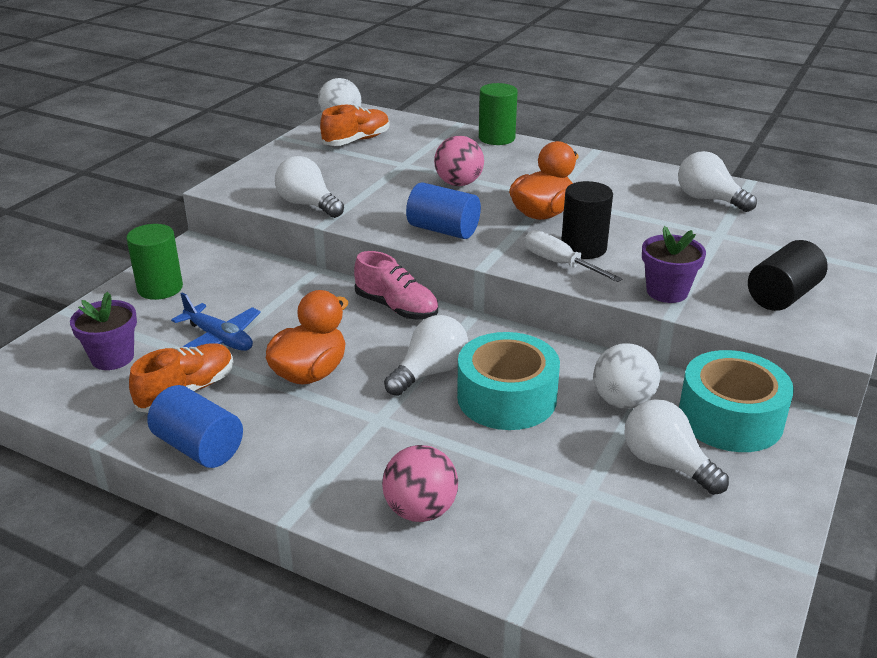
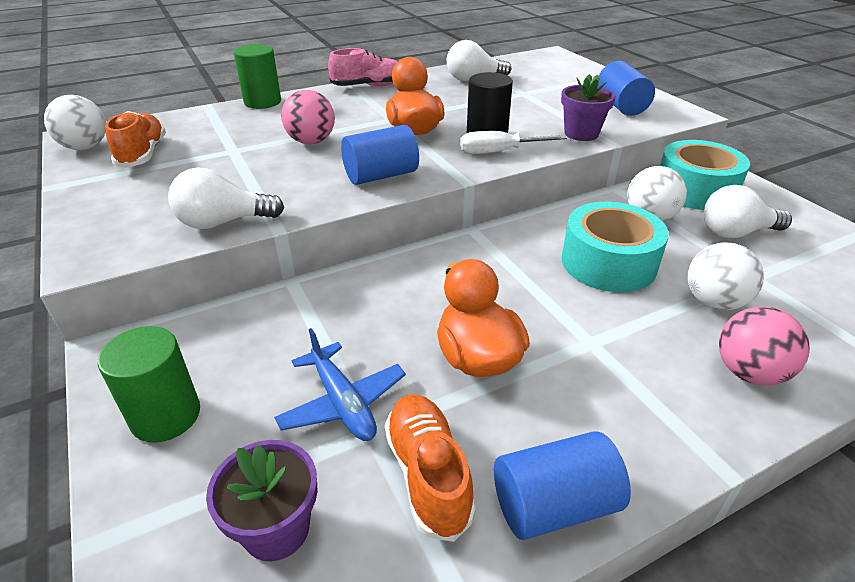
camera: 55 degrees left, 5 degrees up
blue plane [171,292,261,351] -> blue plane turned 75 degrees clockwise [274,328,406,441]
pink shoe [354,251,438,320] -> pink shoe moved to [328,48,398,86]
white light bulb [384,315,468,396] -> none
black cylinder [748,240,827,311] -> blue cylinder [598,61,655,116]
none -> white ball [688,242,764,310]

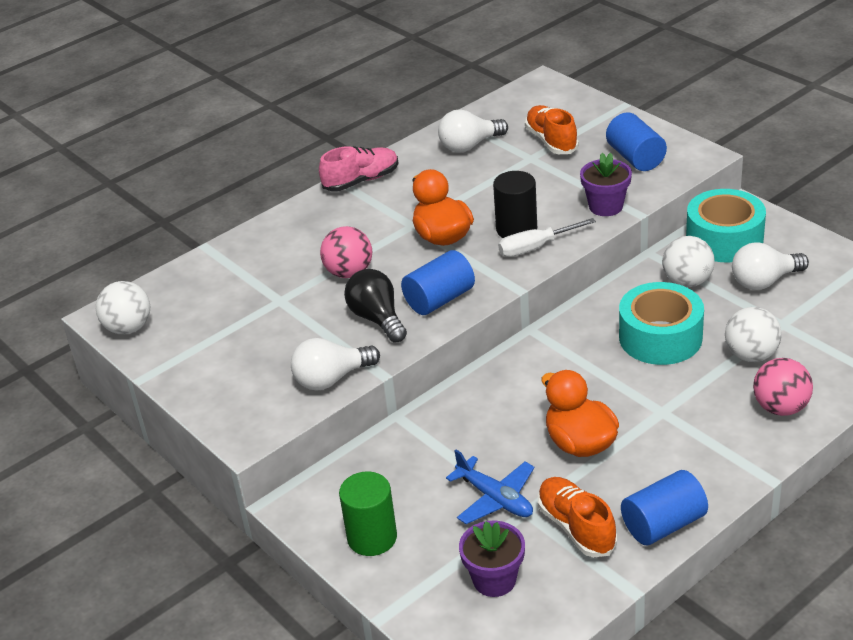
camera: 10 degrees left, 0 degrees up
orange shoe [105,111,166,168] -> orange shoe moved to [525,105,579,154]
green cylinder [234,44,281,109] -> none
none -> black light bulb [344,269,407,342]

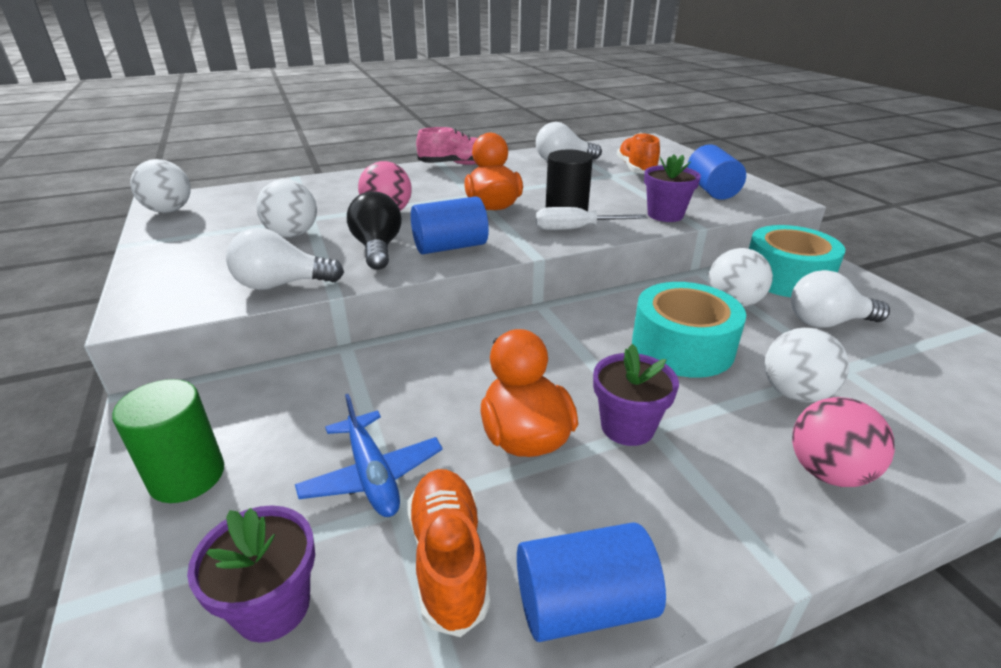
camera: 15 degrees right, 5 degrees down
none -> white ball [256,179,317,237]
none -> purple flower pot [593,344,679,446]

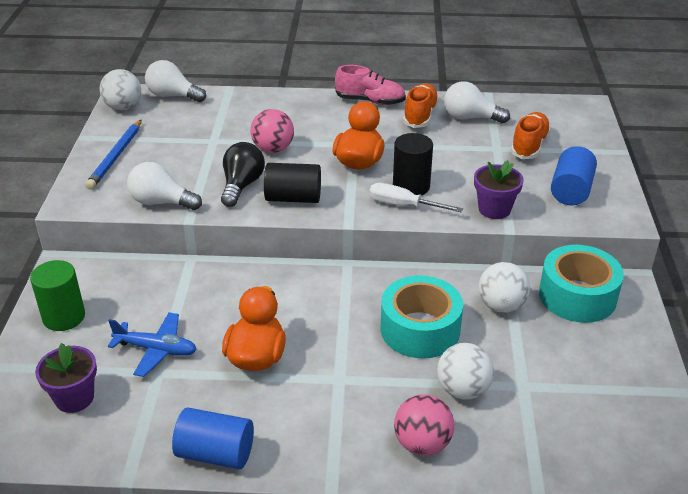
camera: 25 degrees right, 5 degrees up
white ball [256,179,317,237] -> none
blue plane [295,394,443,517] -> blue plane turned 75 degrees counterclockwise [108,312,197,377]
orange shoe [407,469,490,637] -> orange shoe moved to [403,83,439,128]
blue cylinder [411,196,489,254] -> black cylinder [264,163,321,203]
purple flower pot [593,344,679,446] -> none
white light bulb [791,270,890,328] -> white light bulb moved to [145,60,206,102]
none -> blue pencil [85,119,142,190]

